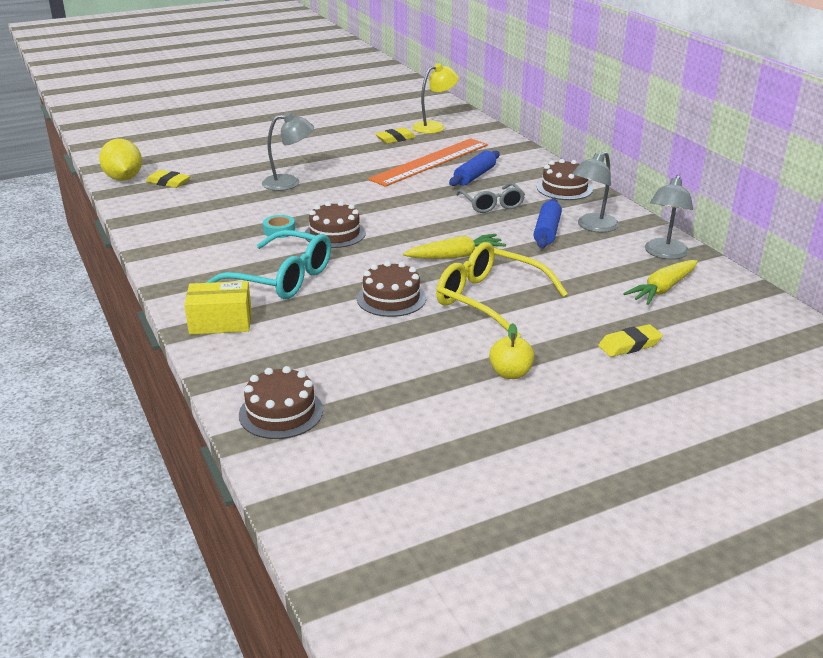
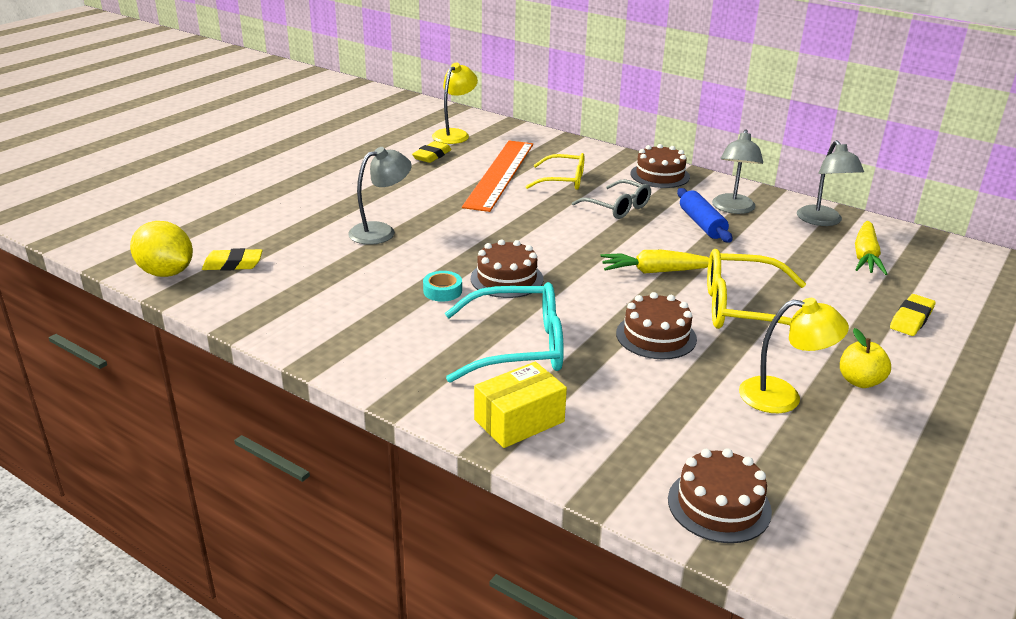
camera: 30 degrees left, 0 degrees up
yellow carrot [403,234,506,259] -> yellow carrot turned 135 degrees counterclockwise [601,250,709,274]
blue rolling pin [449,151,500,186] -> yellow glasses [526,153,584,190]
none -> yellow lamp [739,298,849,413]

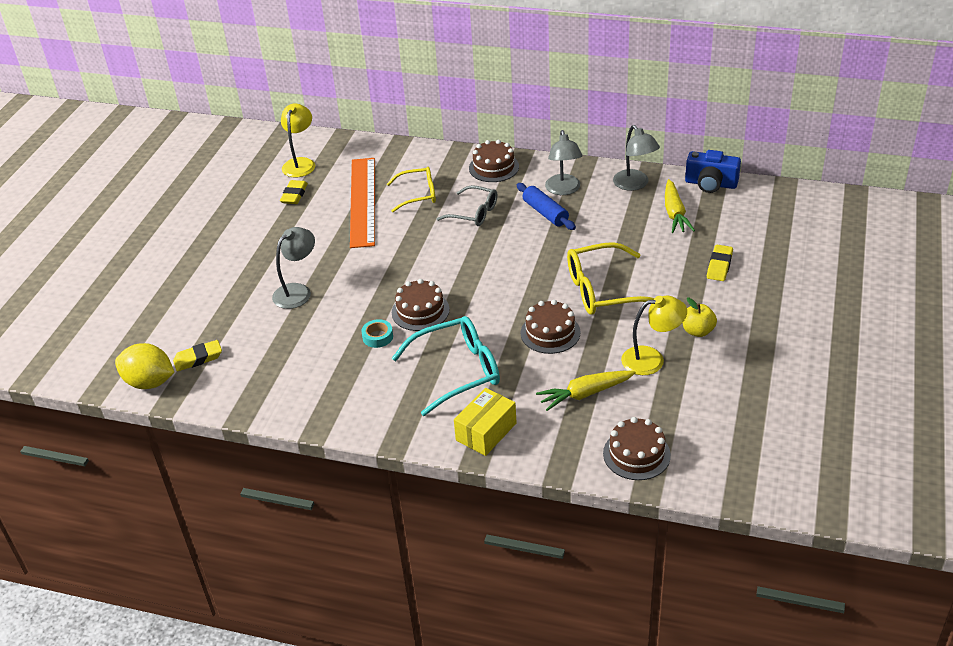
camera: 15 degrees left, 10 degrees up
yellow carrot [601,250,709,274] -> yellow carrot moved to [536,371,636,411]
none -> blue camera [685,150,741,193]

